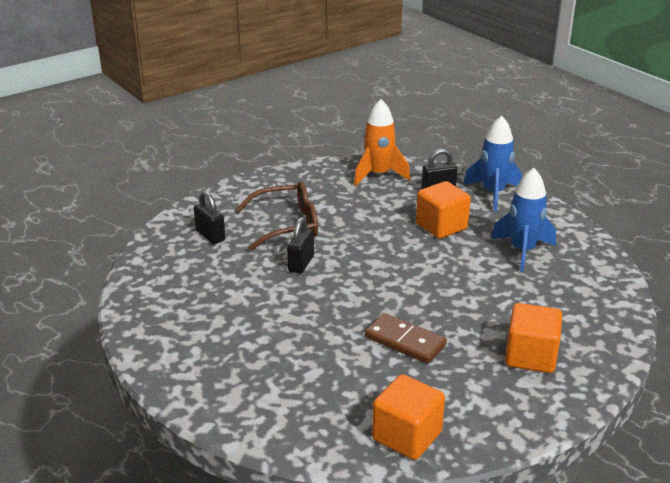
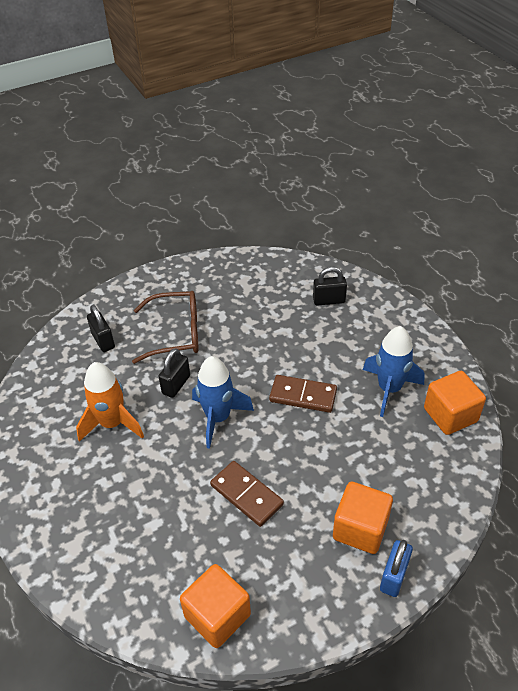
camera: 10 degrees right, 15 degrees up
orange rocket [354,99,410,186] -> orange rocket moved to [76,362,144,442]
orange cube [416,181,471,239] -> orange cube moved to [424,371,486,435]
blue rocket [463,116,522,211] -> blue rocket moved to [192,356,254,449]
none -> brown domino [269,375,337,413]
none -> blue padlock [380,540,413,597]

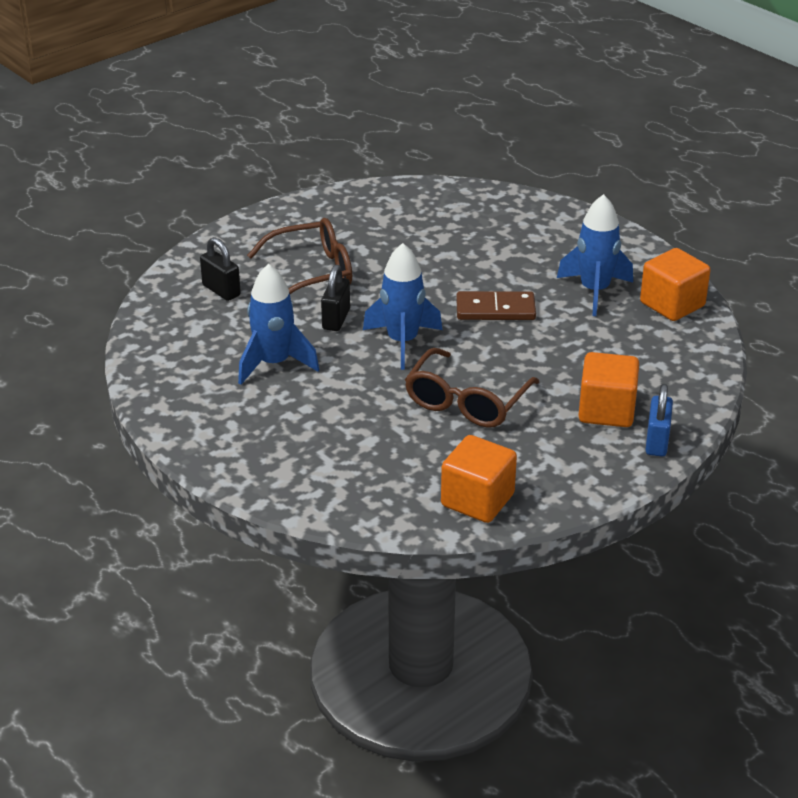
camera: 15 degrees left, 10 degrees down
orange rocket [76,362,144,442] -> blue rocket [238,264,319,385]
brown domino [210,461,284,527] -> brown glasses [405,348,539,428]
black padlock [313,267,347,306] -> none

